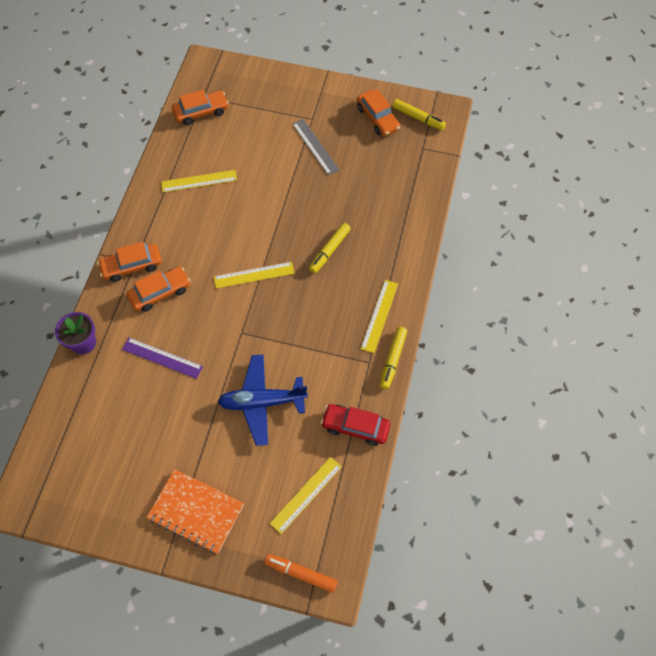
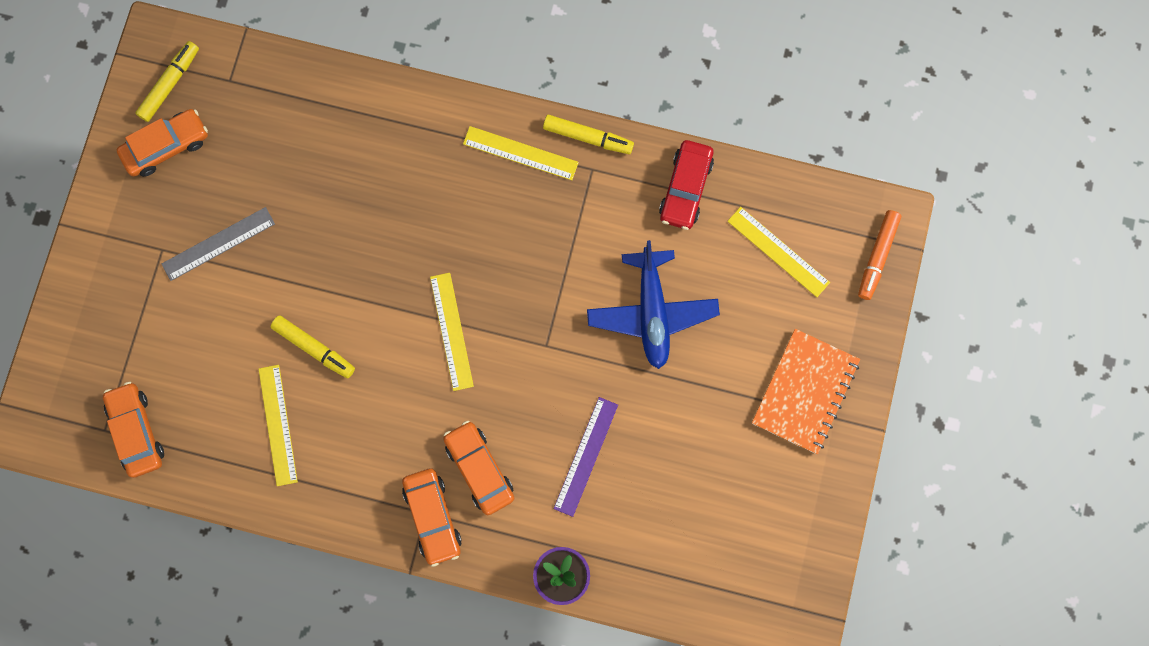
camera: 90 degrees left, 15 degrees up
yellow marker [309,223,351,273] -> yellow marker moved to [271,316,355,378]

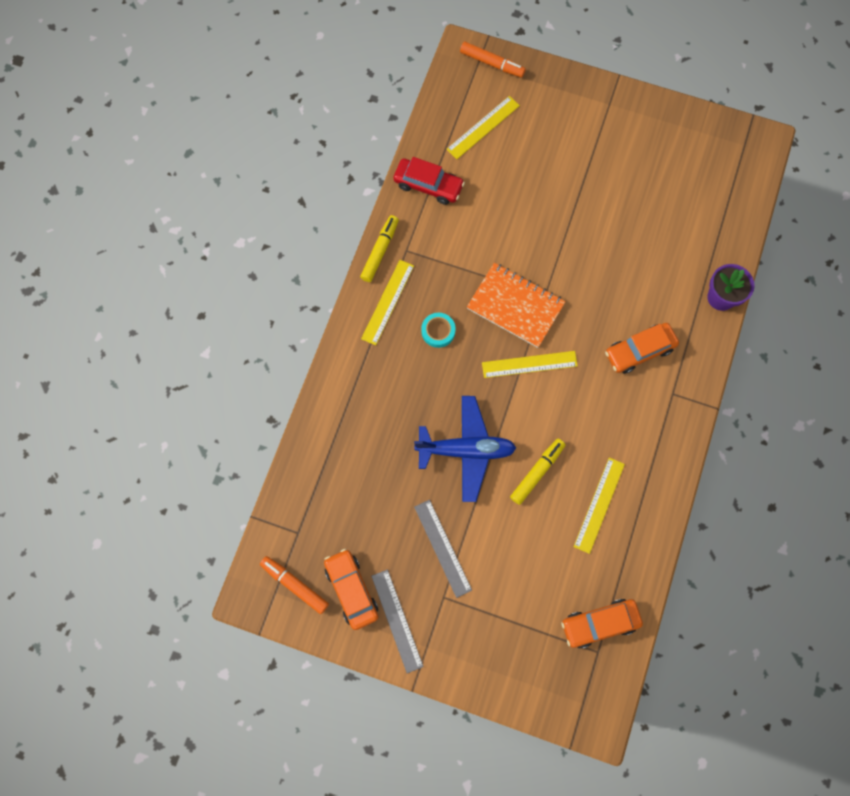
camera: 85 degrees left, 5 degrees down
yellow marker [135,41,199,122] -> orange marker [260,556,329,614]
yellow ruler [258,365,298,486] -> yellow ruler turned 60 degrees counterclockwise [574,457,625,554]
orange car [402,468,462,567] -> none
purple ruler [554,397,618,517] -> none
blue plane [587,240,720,369] -> blue plane moved to [414,396,516,502]
orange notebook [752,329,860,454] -> orange notebook moved to [467,263,566,348]
none -> grey ruler [371,570,424,673]
none -> turquoise tape [421,313,456,348]

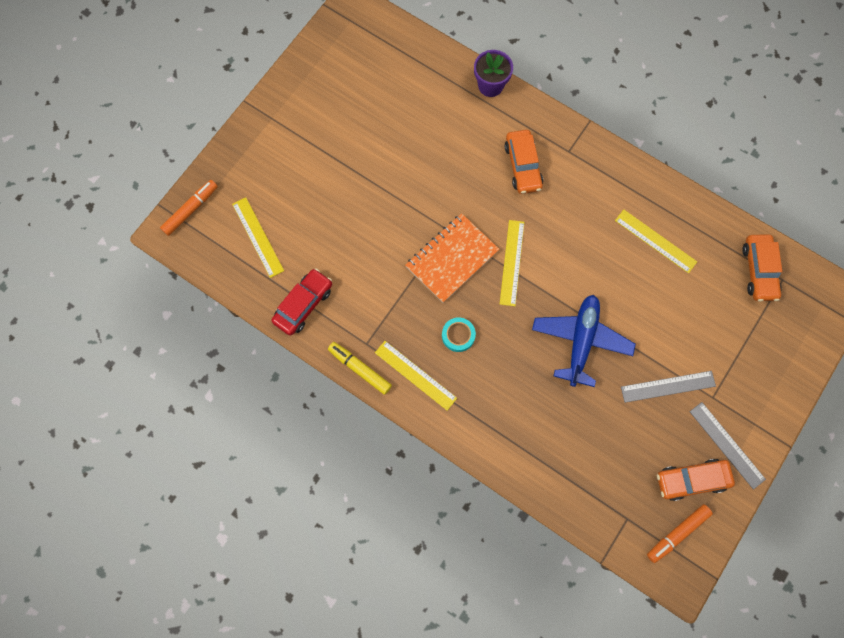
camera: 75 degrees left, 0 degrees up
grey ruler [371,570,424,673] -> grey ruler turned 60 degrees clockwise [690,402,766,490]
yellow marker [510,439,565,505] -> none

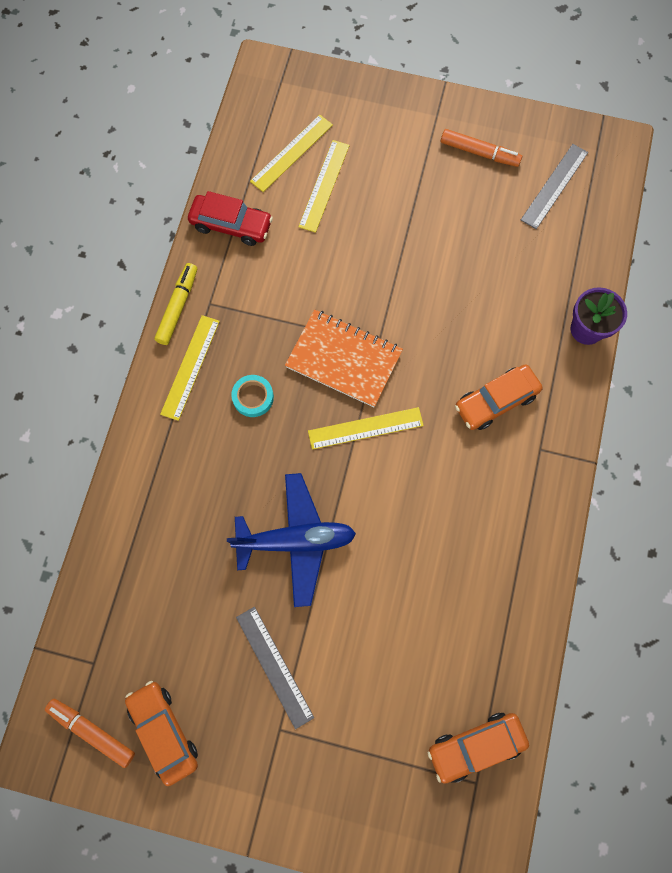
camera: 70 degrees right, 0 degrees up
orange marker [160,180,218,236] -> orange marker moved to [441,129,522,167]
yellow ruler [615,210,697,273] -> yellow ruler moved to [298,140,350,233]
grey ruler [690,402,766,490] -> grey ruler moved to [521,144,588,229]

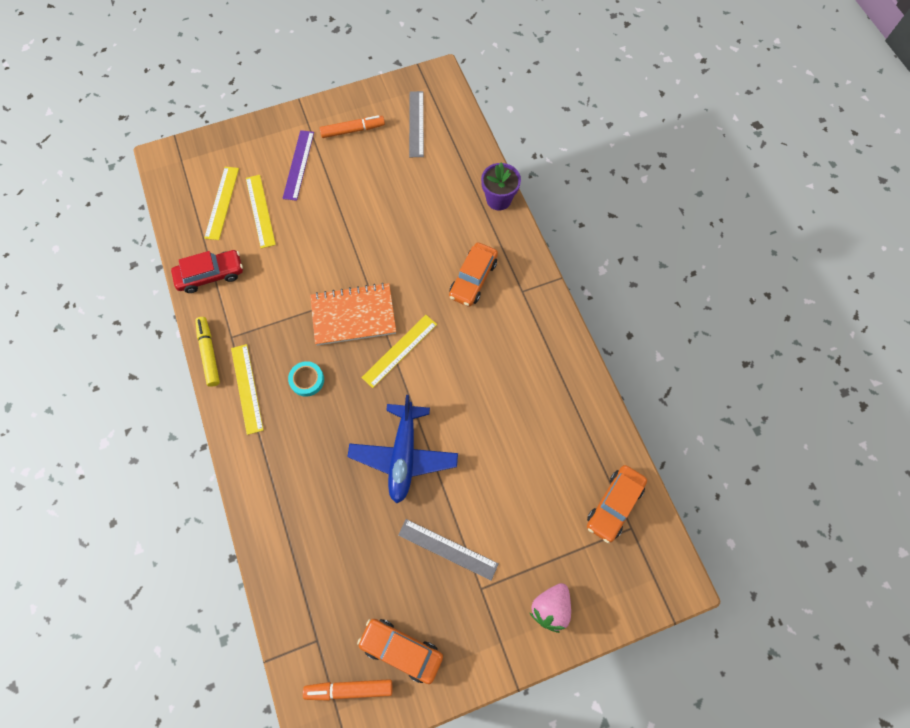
camera: 35 degrees left, 5 degrees down
blue plane [227,473,356,607] -> blue plane turned 135 degrees clockwise [347,395,458,503]
none -> purple ruler [283,130,314,201]
none -> pink strawberry [529,583,571,633]

